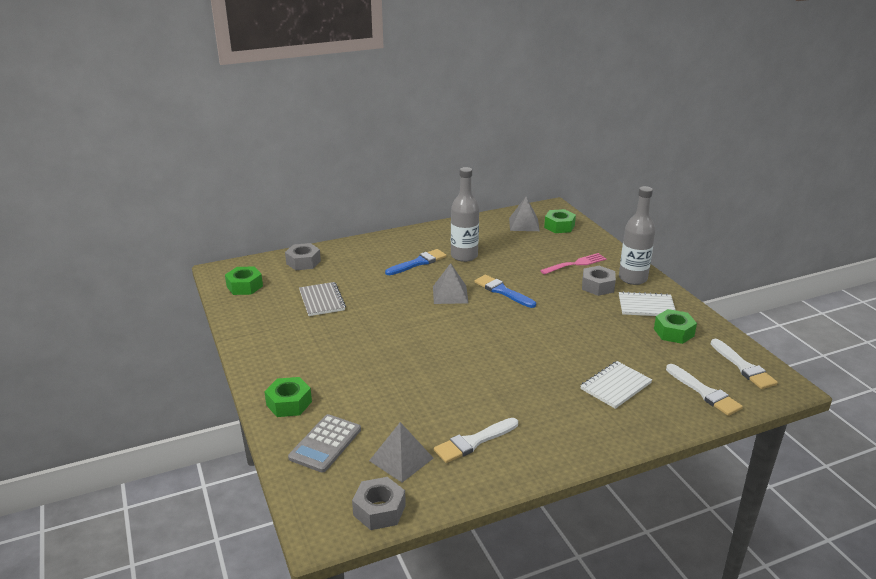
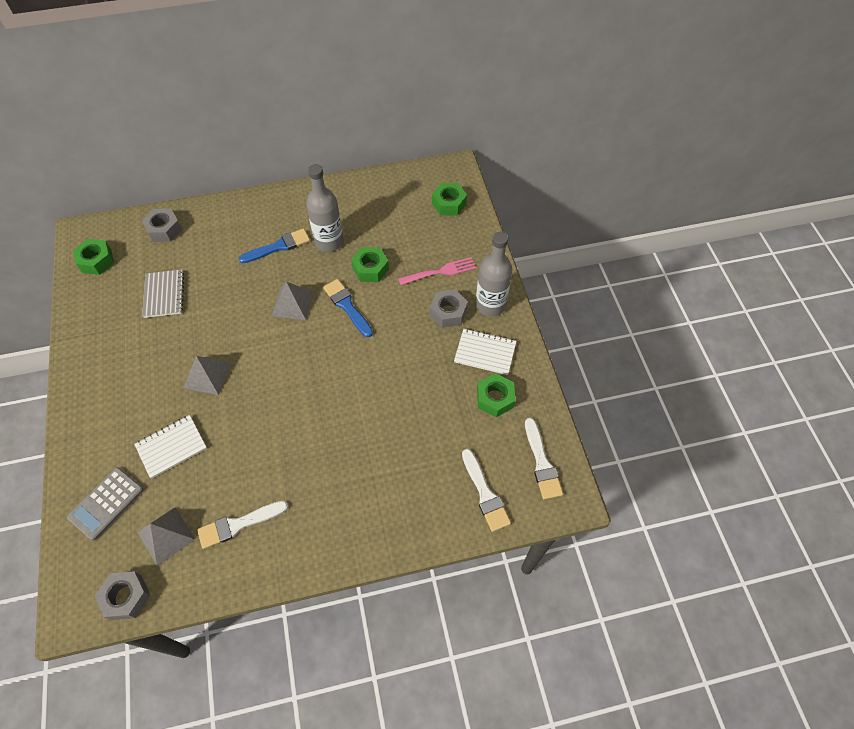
camera: 10 degrees right, 30 degrees up
green nut [264,377,312,417] -> green nut moved to [351,247,389,282]
grey pyramid [509,197,540,231] -> grey pyramid moved to [183,356,232,395]
white notebook [580,361,652,409] -> white notebook moved to [134,415,207,479]

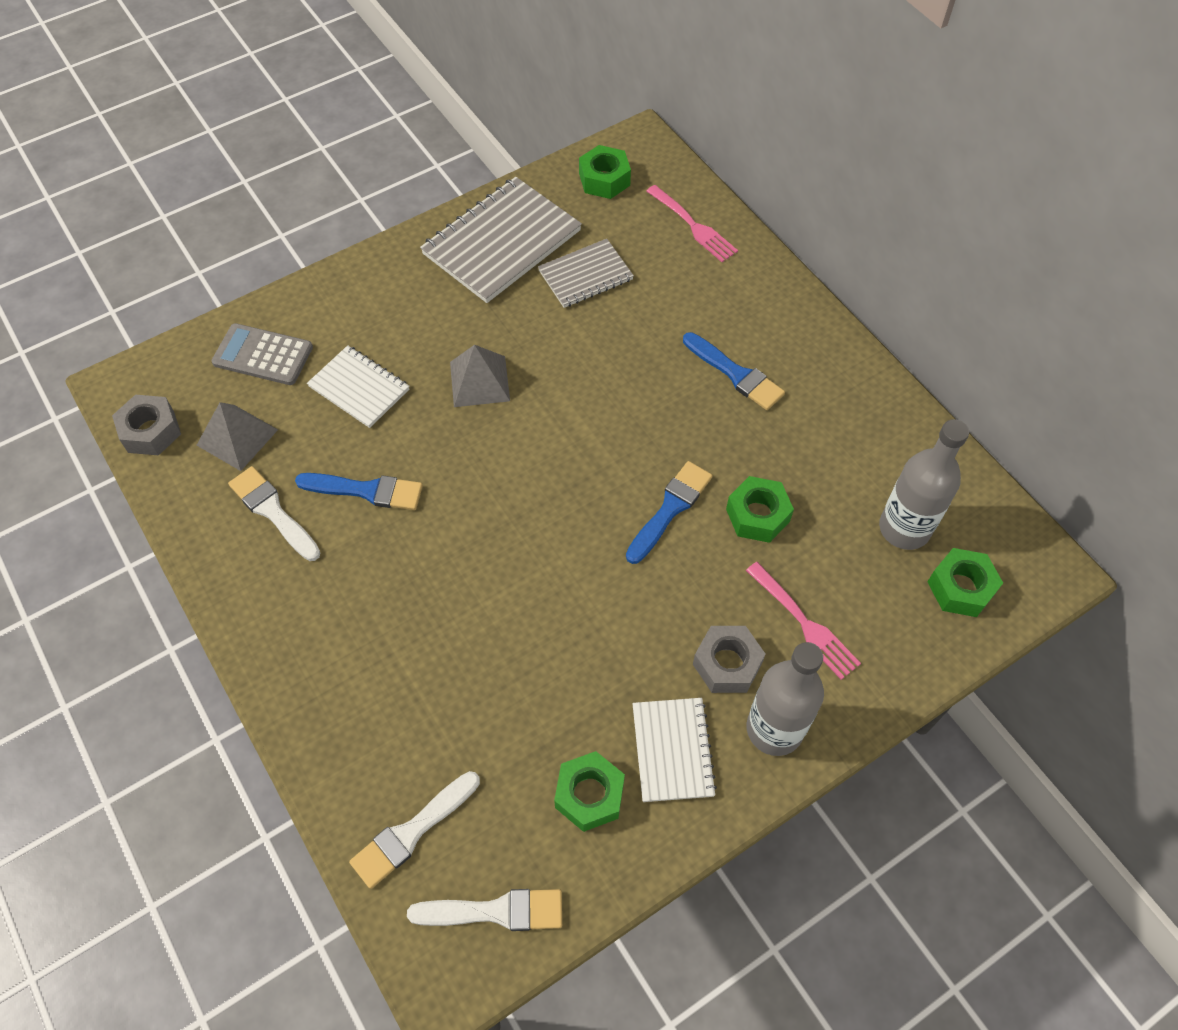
camera: 70 degrees right, 0 degrees up
grey nut [142,208,182,242] -> pink fork [646,185,738,262]
grey pyramid [272,282,314,320] -> none
grey bottle [306,164,344,252] -> grey bottle moved to [879,419,969,550]
white brush [525,418,563,499] -> white brush turned 150 degrees counterclockwise [407,889,562,931]
none -> blue brush [295,473,423,510]
none -> grey notebook [420,177,582,303]

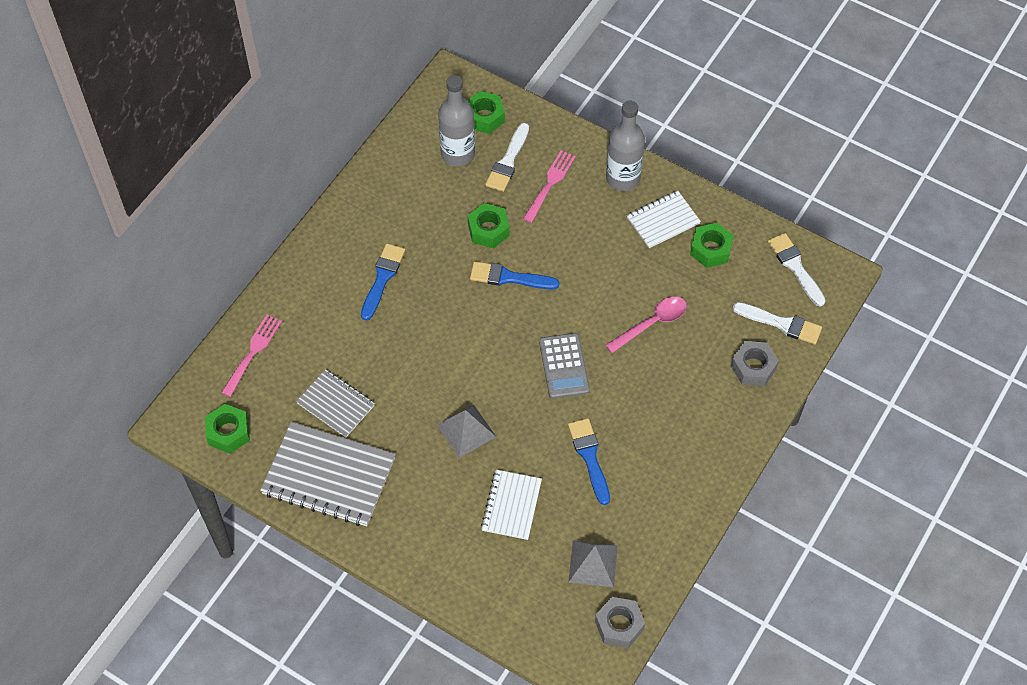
camera: 115 degrees left, 0 degrees up
grey calculator [211,323,313,385] -> grey calculator moved to [539,333,590,399]
white brush [228,466,321,561] -> white brush moved to [485,123,529,192]
grey nut [693,626,765,693] -> grey nut moved to [731,341,779,386]
none -> pink spoon [605,297,687,353]

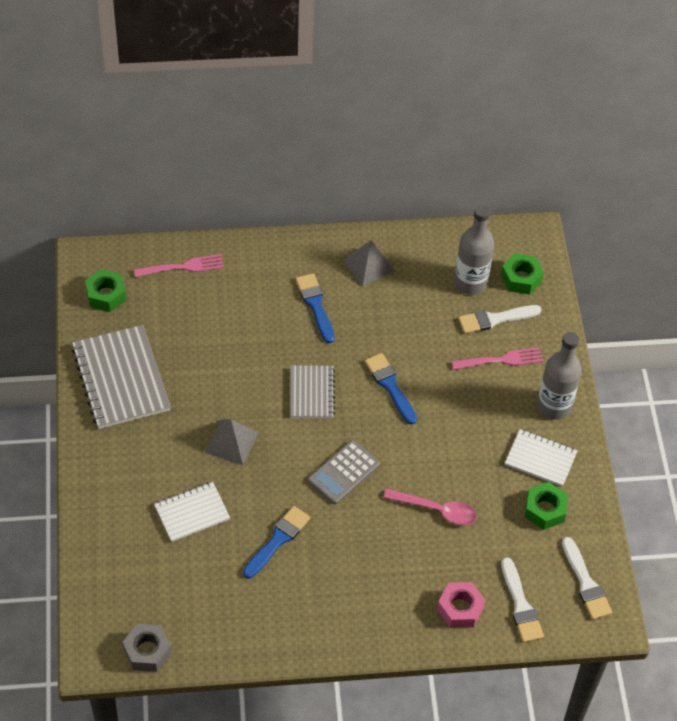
camera: 50 degrees right, 5 degrees down
grey notebook [296,369,375,437] -> grey notebook moved to [290,365,335,419]
blue brush [361,243,405,321] -> blue brush turned 90 degrees counterclockwise [296,273,335,343]
green nut [468,203,510,248] -> none
grey pyramid [568,540,618,587] -> grey pyramid moved to [343,240,395,286]
grey nut [731,341,779,386] -> pink nut [437,582,485,628]
white brush [768,233,826,307] -> white brush turned 135 degrees clockwise [562,537,612,620]

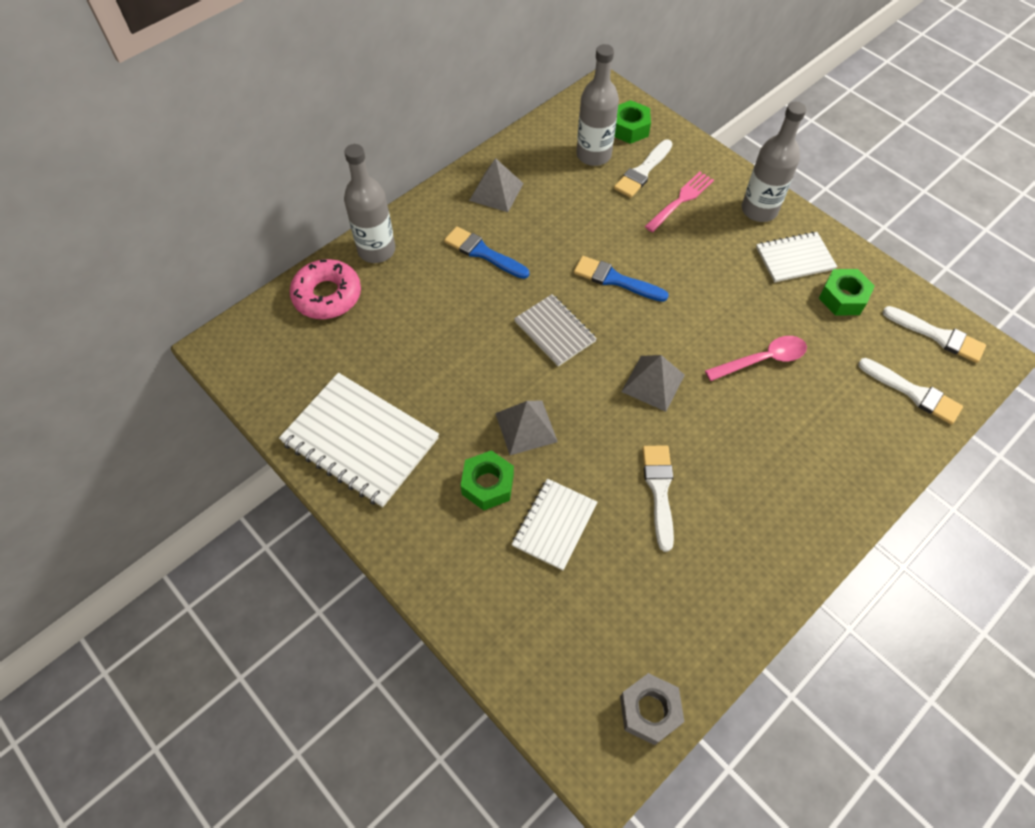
camera: 35 degrees left, 5 degrees up
grey notebook [72,325,171,429] -> white notebook [279,373,439,507]
green nut [85,269,126,312] -> green nut moved to [460,450,514,510]
pink fork [134,254,224,277] -> pink donut [289,259,361,319]
blue brush [243,506,310,579] -> white brush [642,445,674,552]
grey calculator [308,440,380,504] -> grey pyramid [621,355,685,412]
pink nut [437,582,485,628] -> none
none -> grey bottle [344,144,395,263]

